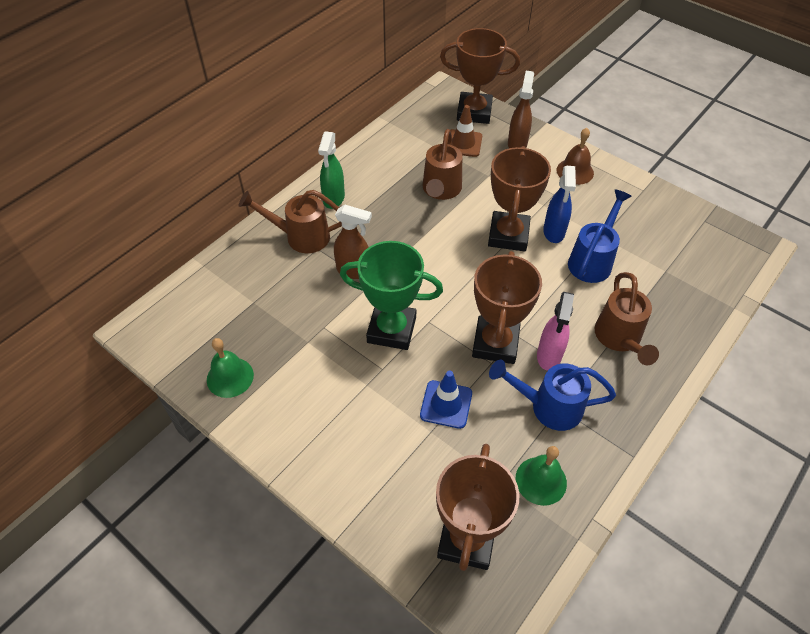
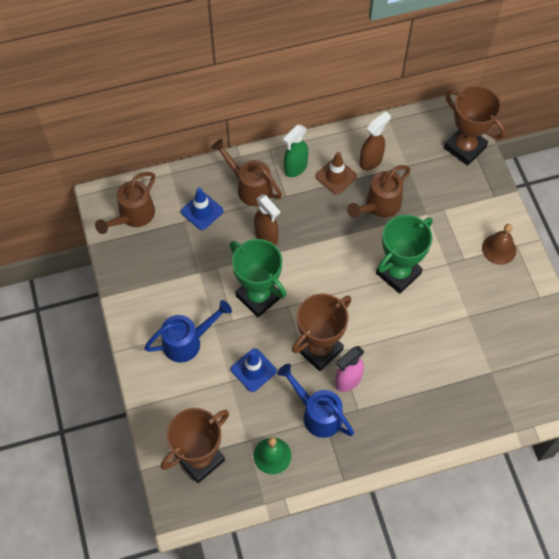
camera: 35 degrees right, 10 degrees up
green bell [207,338,254,398] -> none
brown traffic cone [450,105,482,157] -> brown traffic cone moved to [315,152,357,195]
brown trophy [488,146,551,251] -> green trophy [376,215,433,294]
brown spray bottle [508,71,534,148] -> brown spray bottle moved to [360,112,391,170]
blue spray bottle [543,166,576,243] -> none
blue watering can [568,189,632,283] -> blue watering can moved to [144,300,232,363]
brown watering can [595,272,659,365] -> brown watering can moved to [95,172,155,234]
none -> blue traffic cone [181,188,223,230]

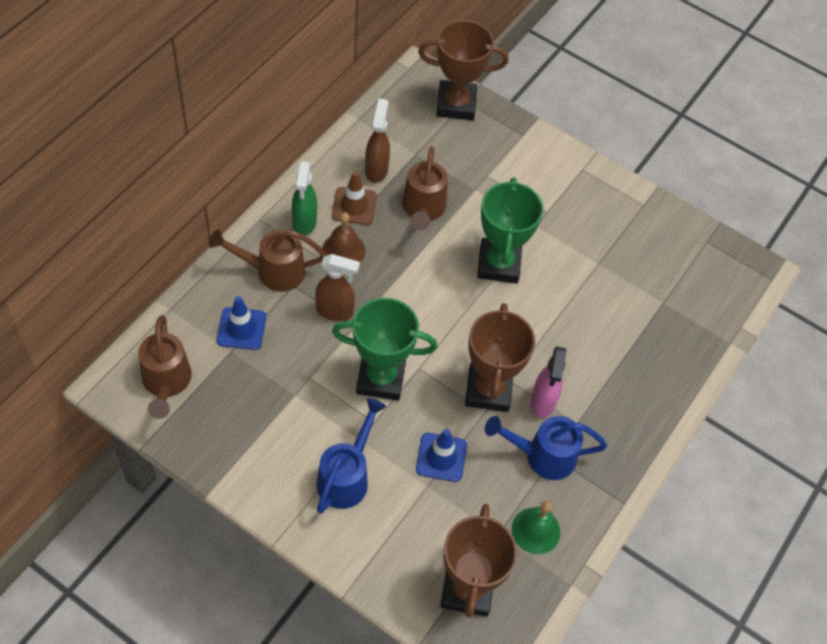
camera: 45 degrees left, 5 degrees down
brown bell [482,224,516,265] -> brown bell moved to [322,212,365,262]

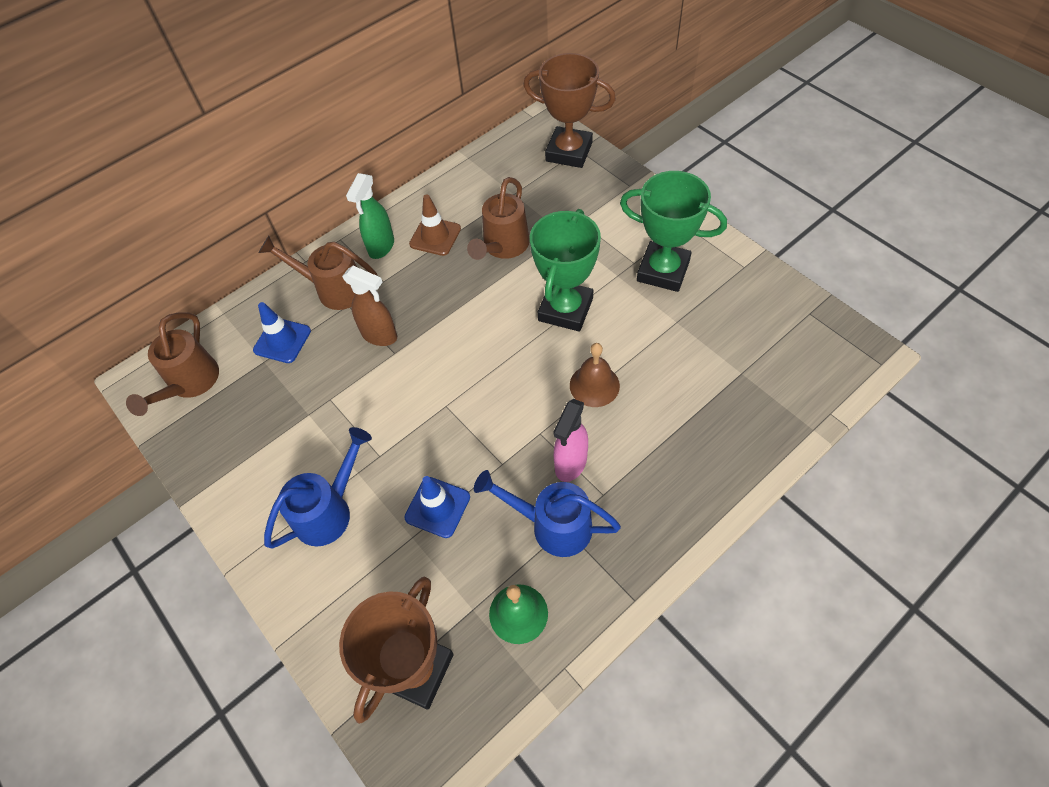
camera: 25 degrees right, 0 degrees up
brown bell [322,212,365,262] -> brown bell moved to [570,343,620,407]
green trophy [332,298,438,401] -> green trophy moved to [620,171,727,292]
brown spray bottle [365,99,390,183] -> none
brown trophy [465,303,535,412] -> none

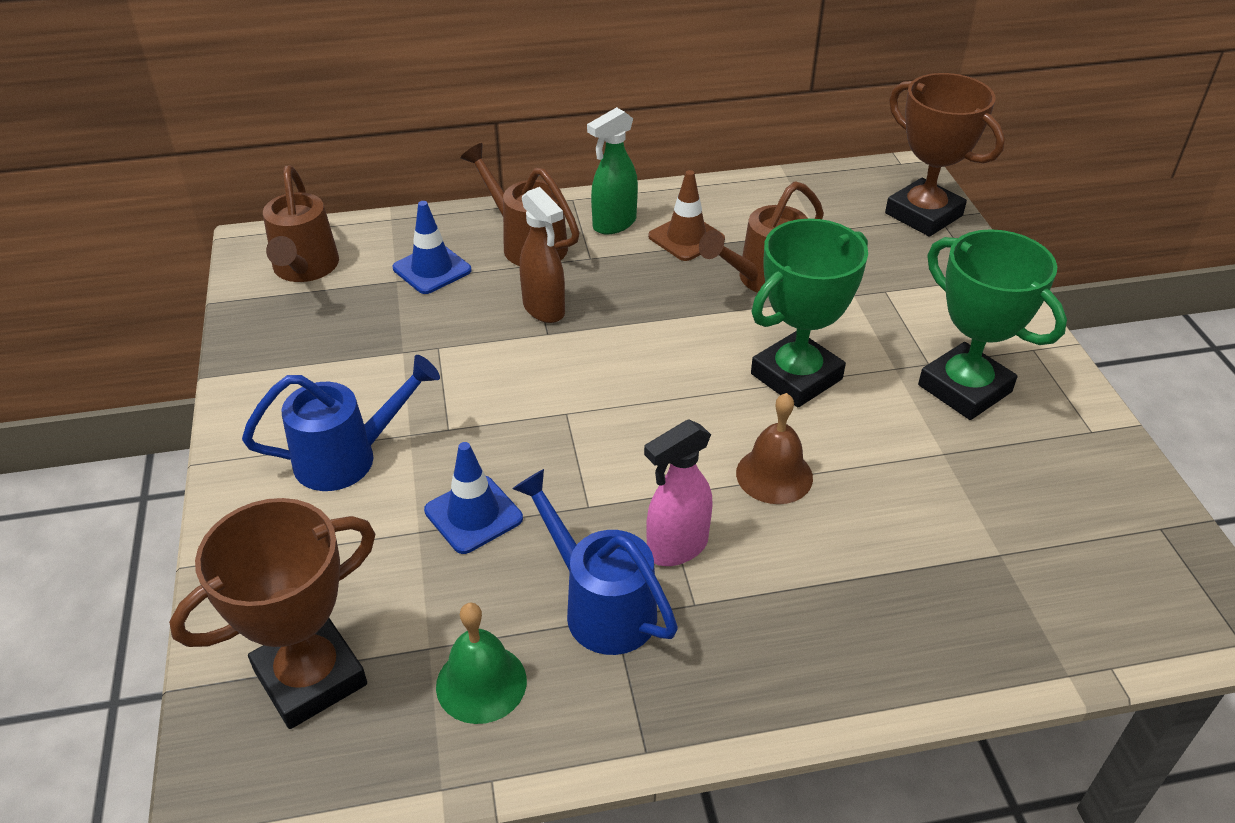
camera: 25 degrees right, 15 degrees down
brown watering can [126,312,219,416] -> brown watering can turned 45 degrees counterclockwise [263,166,339,282]

